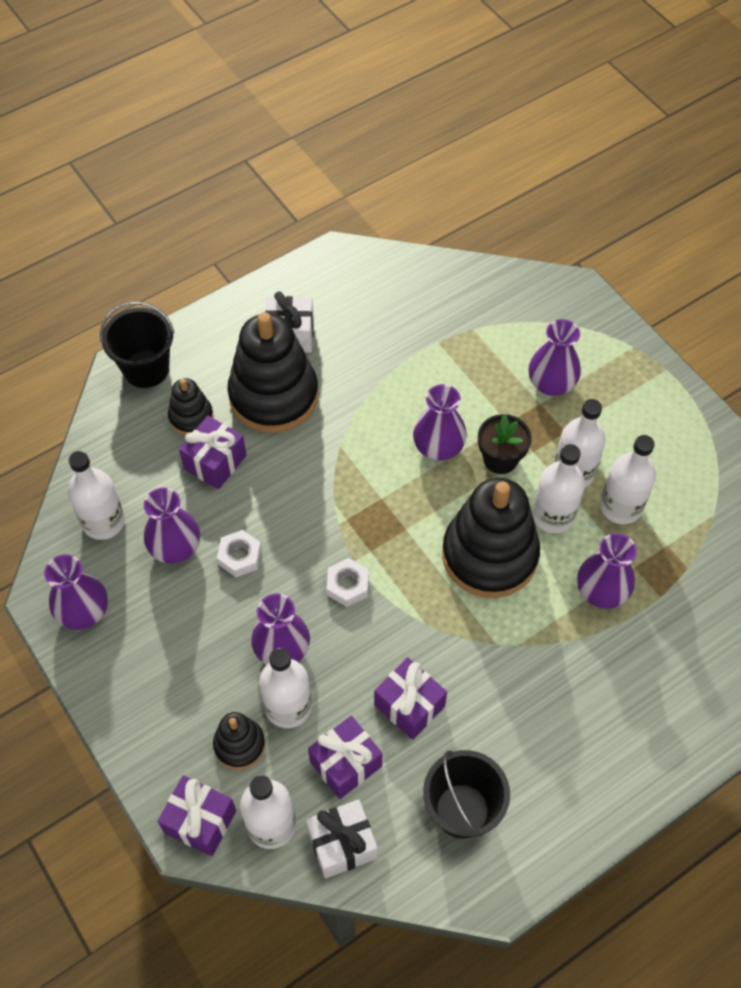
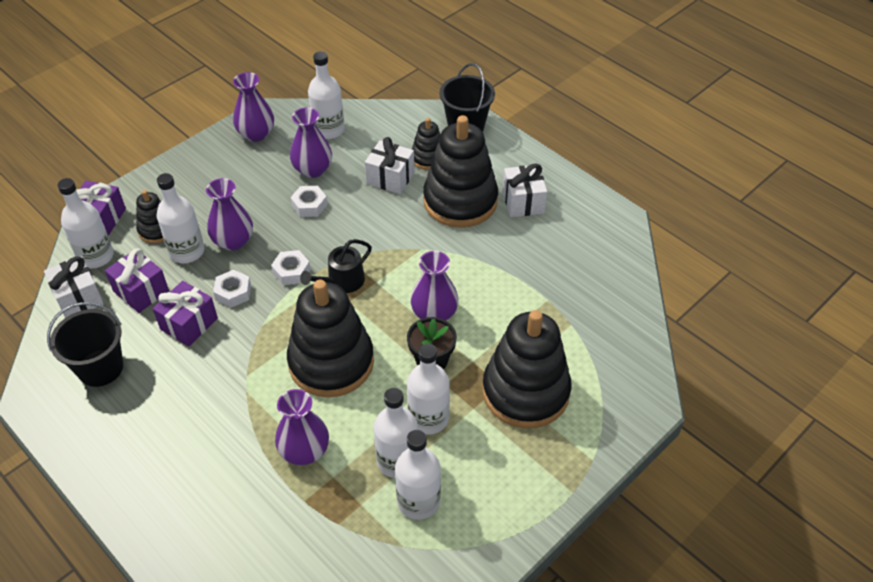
camera: 80 degrees right, 10 degrees down
purple gift [179,416,246,489] -> white gift [365,137,414,194]
purple vase [528,319,581,396] -> black stacking toy [482,310,572,429]
white bottle [532,444,585,533] -> white bottle moved to [395,430,441,520]
none -> white nut [213,270,251,308]
none -> black watering can [300,239,372,293]

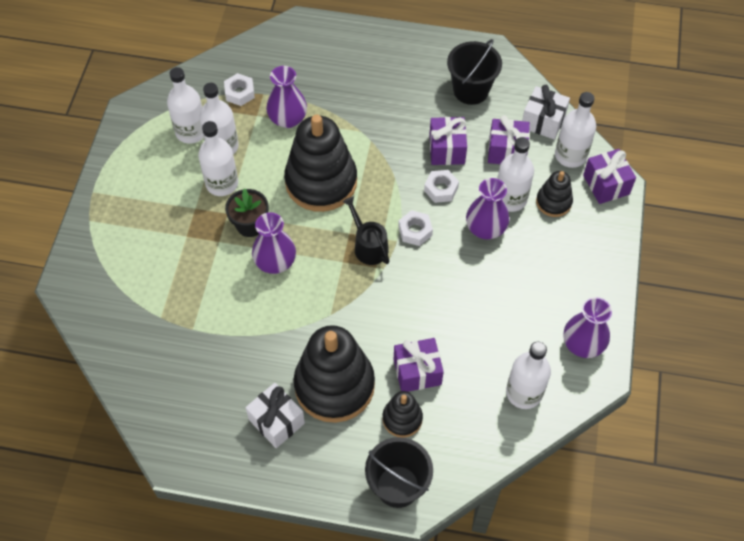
camera: 145 degrees right, 10 degrees up
purple vase [290,107,332,178] -> none
white nut [290,186,327,217] -> white nut moved to [224,73,255,106]
black watering can [300,239,372,293] -> black watering can turned 45 degrees counterclockwise [343,196,389,265]
white gift [365,137,414,194] -> purple gift [394,338,444,392]
black stacking toy [482,310,572,429] -> none

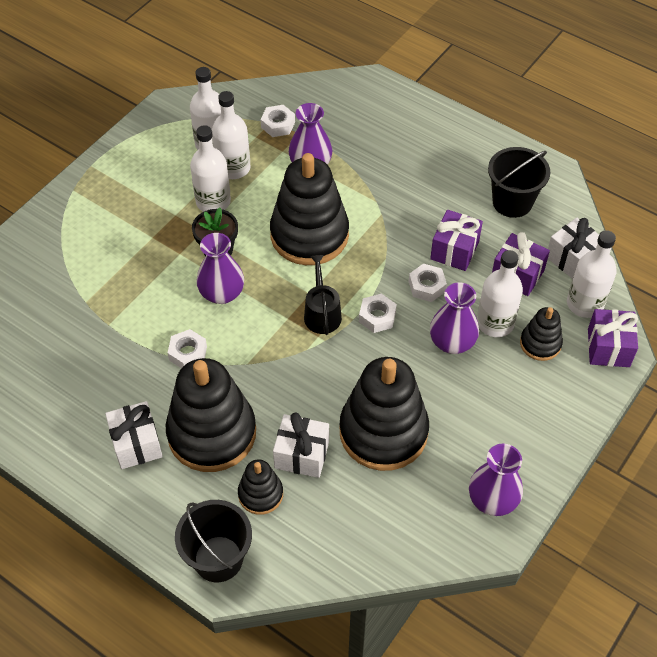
camera: 25 degrees right, 5 degrees down
purple gift [394,338,444,392] -> white gift [273,412,329,478]
white bottle [506,342,551,409] -> none
none -> white nut [168,329,207,368]
none -> black stacking toy [340,357,429,471]

